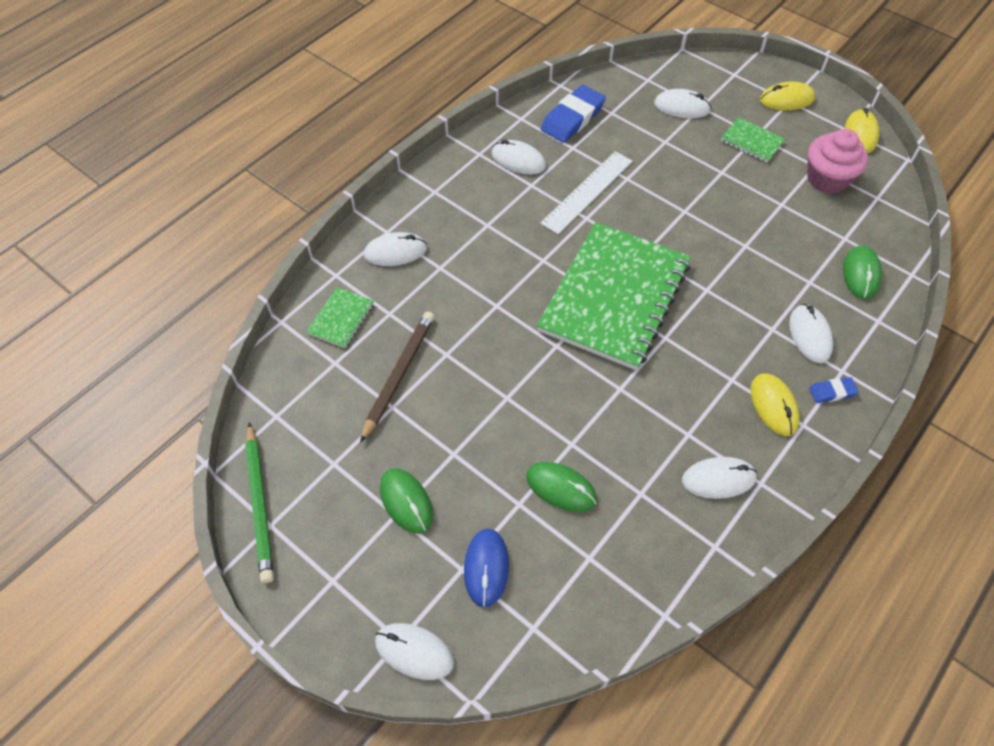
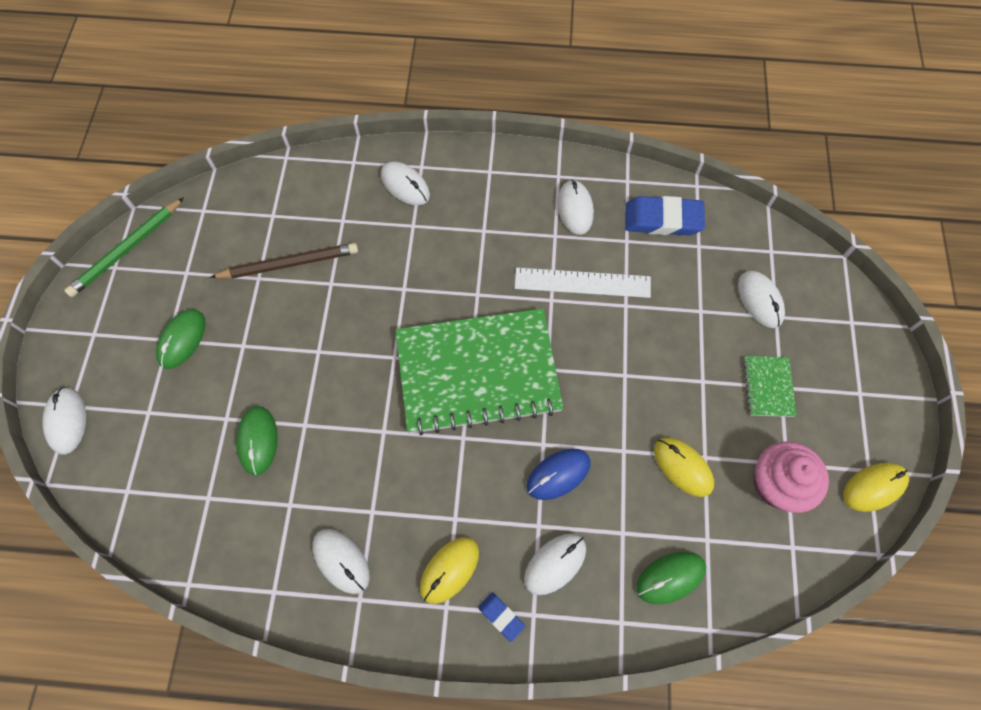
camera: 55 degrees right, 10 degrees up
green notebook [306,287,374,348] -> none
blue mouse [464,528,509,607] -> blue mouse moved to [527,449,590,500]
yellow mouse [760,81,815,110] -> yellow mouse moved to [654,437,714,497]

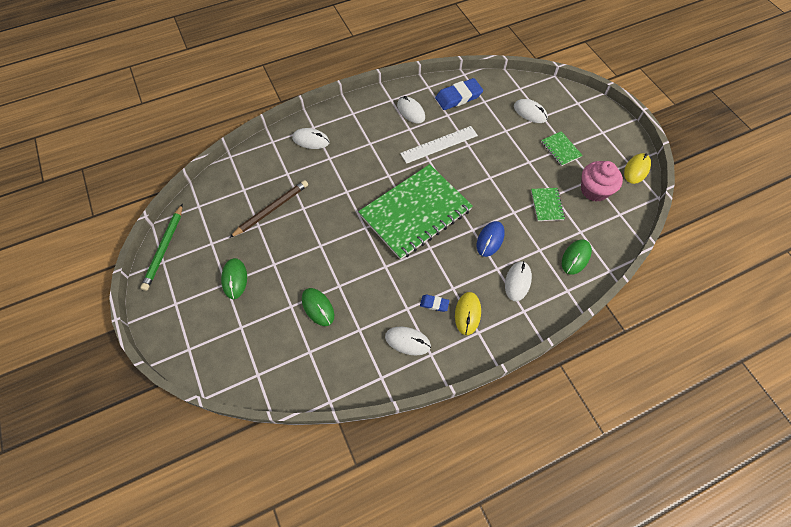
camera: 30 degrees left, 5 degrees down
white mouse [42,387,86,455] -> none
blue eraser [478,593,525,642] -> blue eraser moved to [420,295,449,312]
yellow mouse [654,437,714,497] -> green notebook [531,188,565,221]

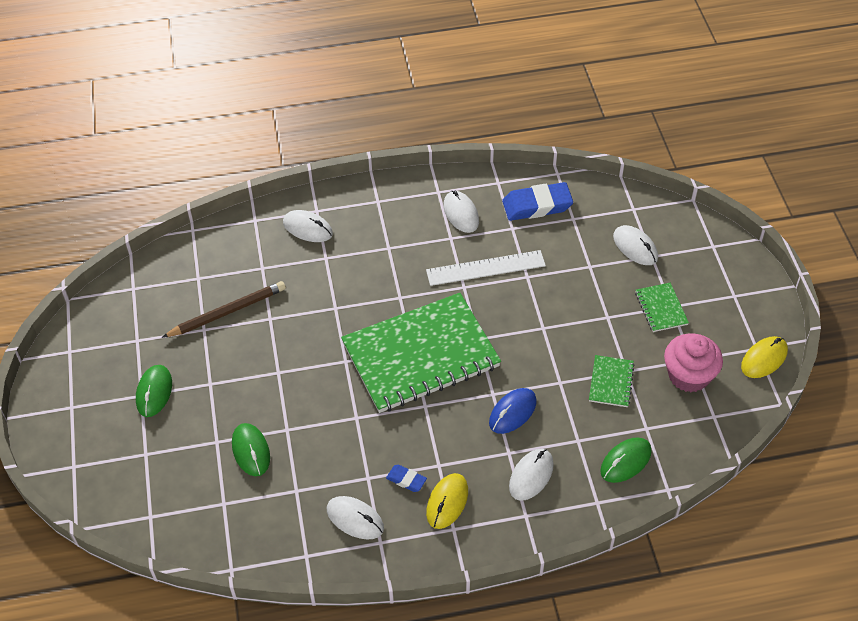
camera: 15 degrees right, 10 degrees down
green pencil [140,204,183,291] -> none

